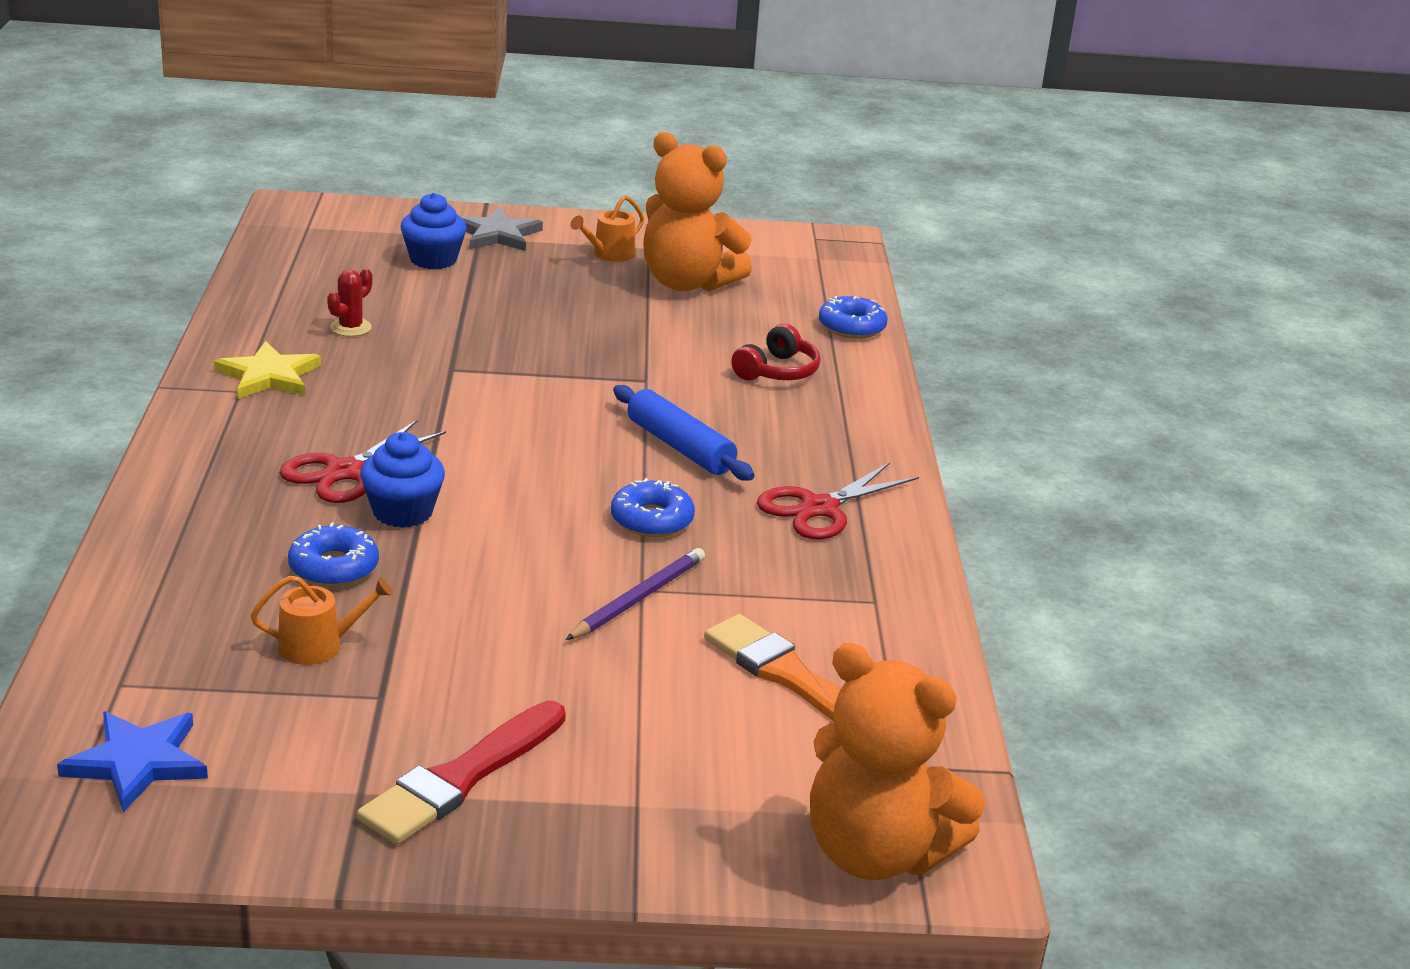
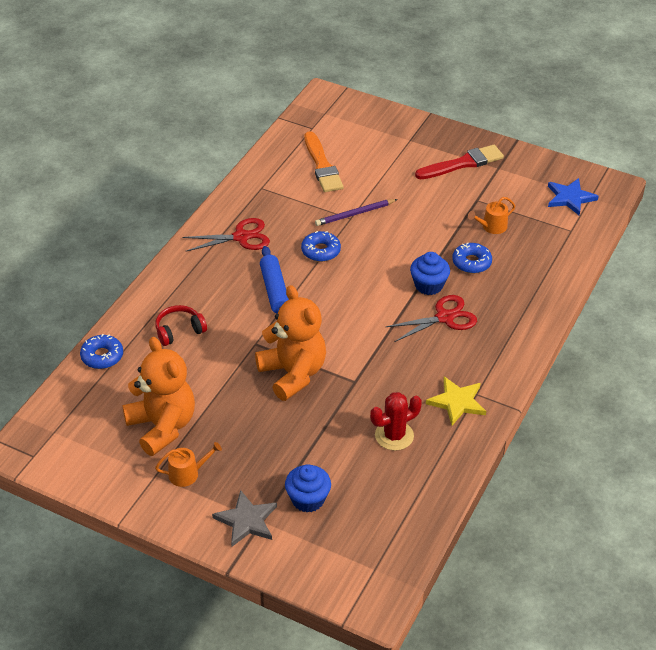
camera: 150 degrees left, 15 degrees up
orange watering can [251,575,393,665] -> orange watering can turned 45 degrees counterclockwise [468,197,515,234]
red cactus [327,268,373,337] -> red cactus [370,392,422,451], size x1.53
orange teddy bear [810,643,986,880] -> orange teddy bear moved to [255,285,326,401]

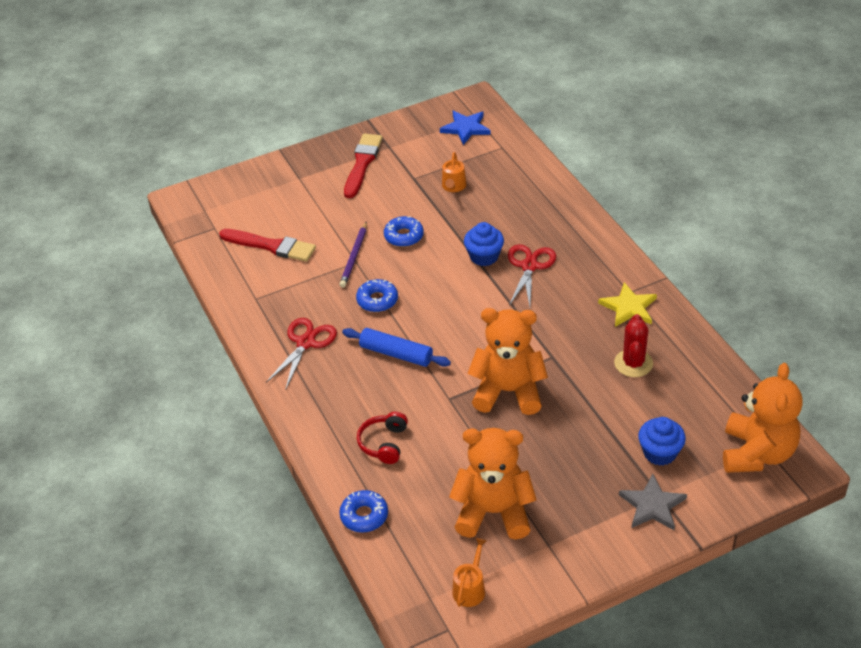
camera: 50 degrees left, 0 degrees up
orange watering can [155,442,222,487] -> orange watering can moved to [452,538,487,607]
orange brush [304,131,344,192] -> red brush [219,229,316,262]
blue donut [452,242,492,273] -> blue donut moved to [384,216,424,247]
none -> orange teddy bear [723,363,803,473]

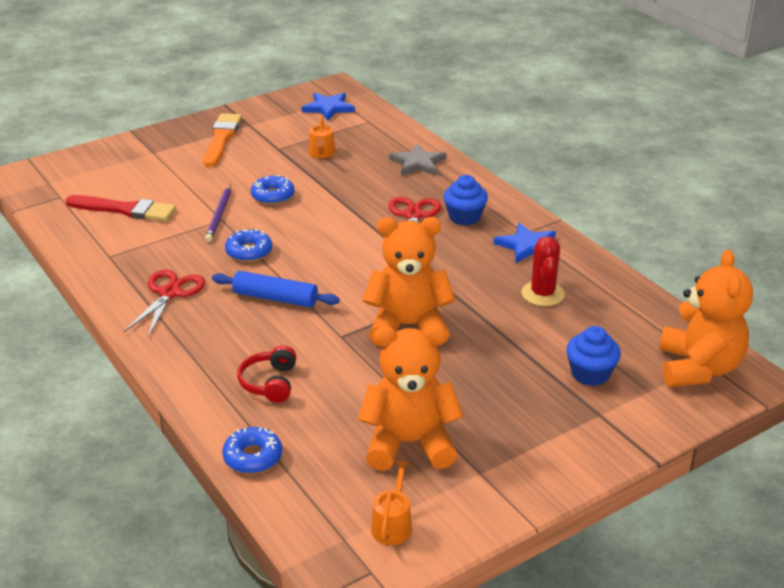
camera: 10 degrees left, 10 degrees down
red brush [344,134,383,198] -> orange brush [204,113,242,167]
blue cupcake [464,222,504,266] -> blue cupcake moved to [444,175,488,225]
yellow star [598,282,657,327] -> blue star [493,223,556,263]
grey star [619,474,687,530] -> grey star moved to [389,144,447,176]

